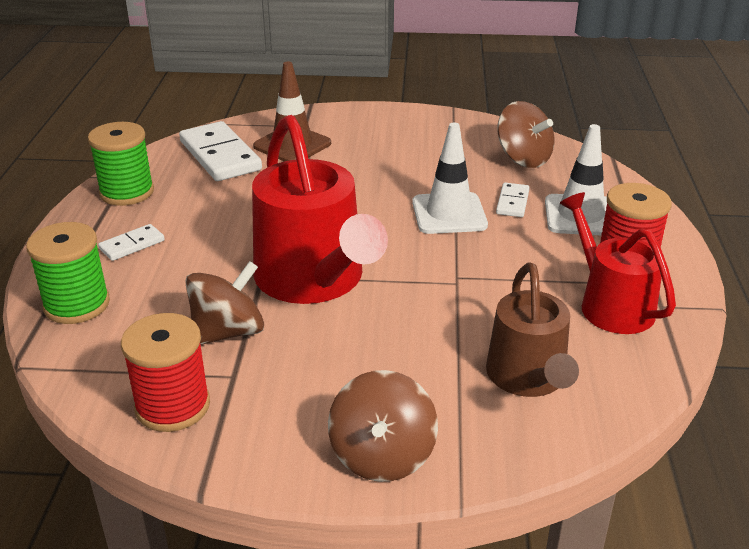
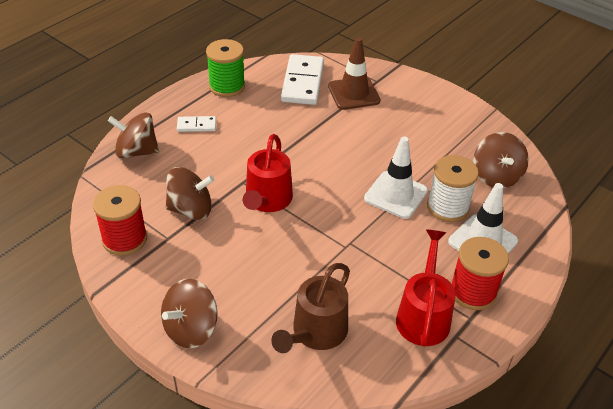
camera: 35 degrees right, 10 degrees up
green spool [26,222,110,324] -> brown spinning top [108,112,159,159]
red watering can [252,115,388,304] -> red watering can [243,134,293,212], size x0.63
white domino [496,183,530,217] -> white spool [427,155,479,222]

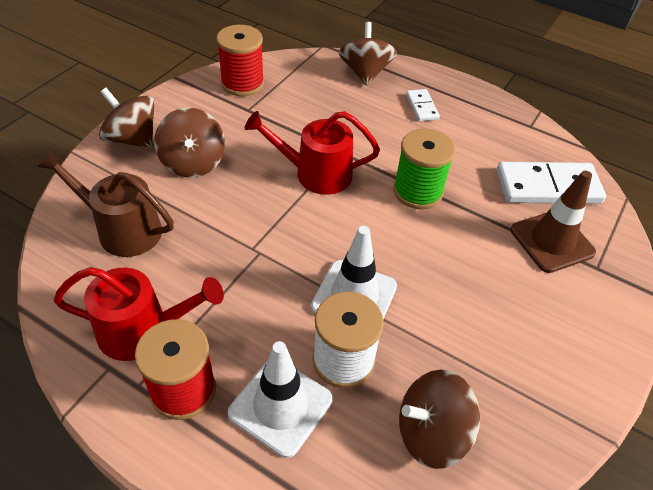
camera: 80 degrees right, 5 degrees up
brown spinning top [166,167,214,220] -> brown spinning top moved to [154,108,225,177]
green spool [206,39,245,97] -> green spool moved to [393,128,455,209]

